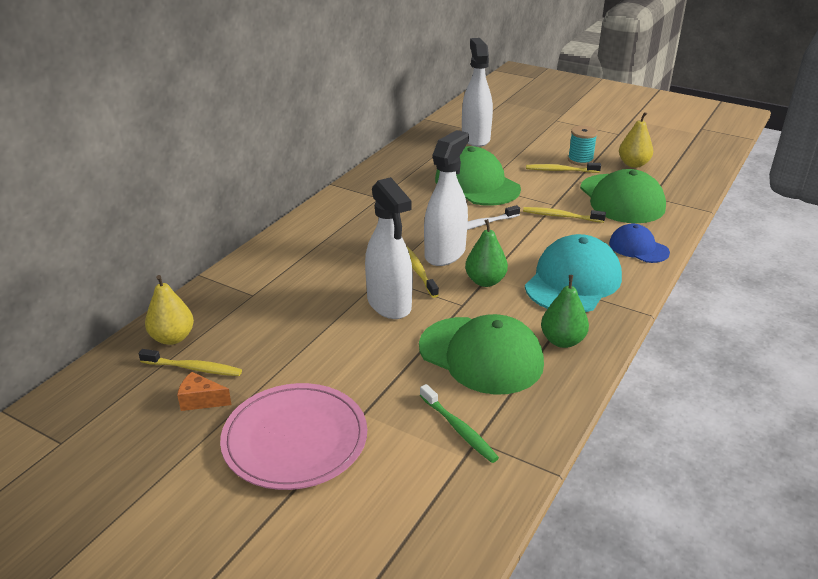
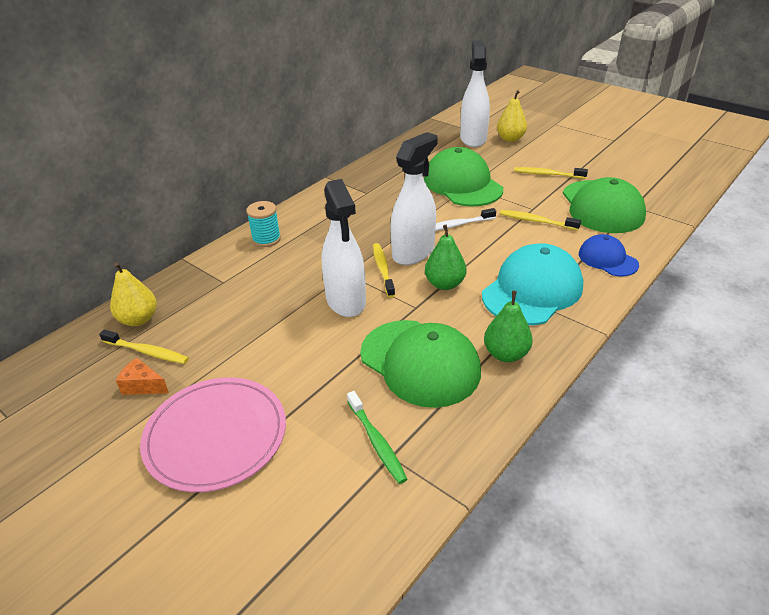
camera: 10 degrees right, 5 degrees up
turquoise spool [568,126,598,166] -> turquoise spool moved to [246,201,281,247]
yellow pear [619,112,653,168] -> yellow pear moved to [497,90,527,142]

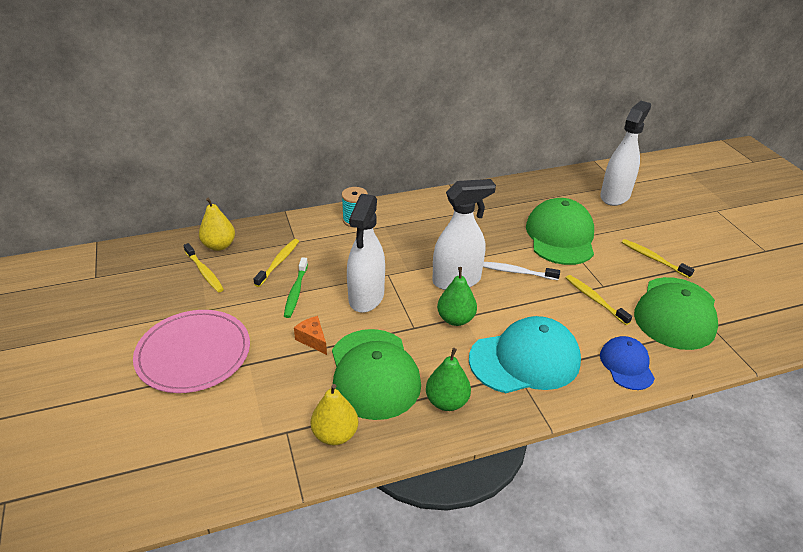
camera: 30 degrees right, 0 degrees up
orange cheese [116,358,169,395] -> orange cheese moved to [294,316,327,355]
green toothbrush [347,391,407,484] -> green toothbrush moved to [284,257,308,318]
yellow toothbrush [373,243,395,298] -> yellow toothbrush moved to [254,239,299,287]
yellow pear [497,90,527,142] -> yellow pear moved to [311,384,358,445]

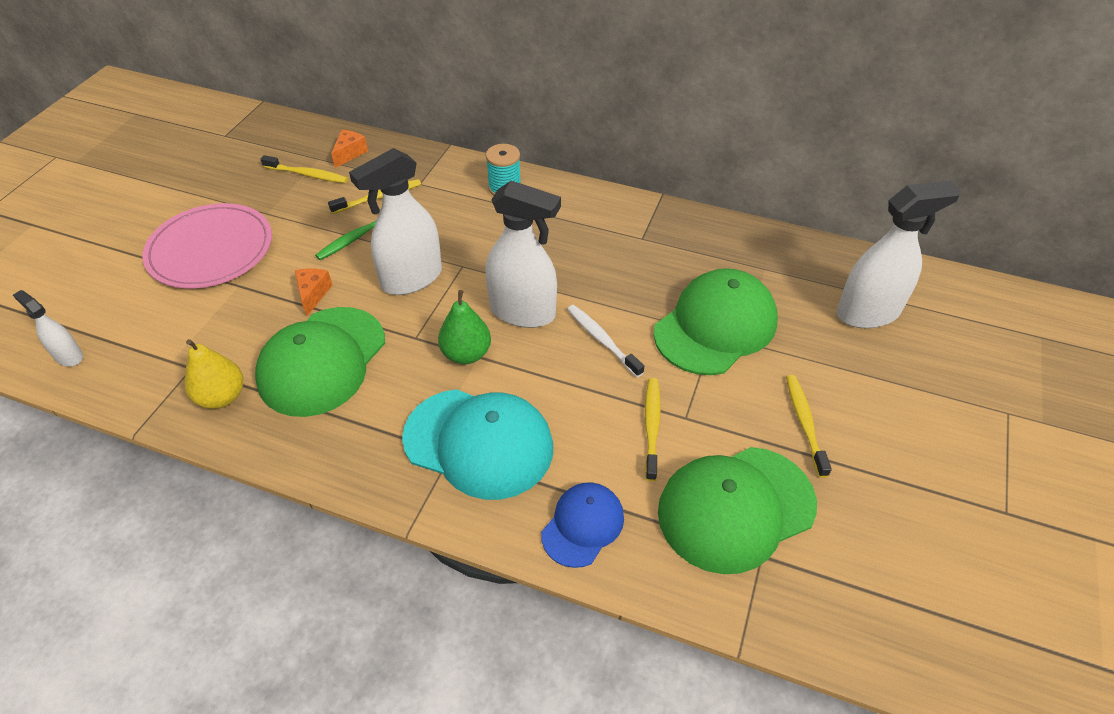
camera: 40 degrees right, 10 degrees up
yellow toothbrush [183,243,224,292] -> yellow toothbrush turned 75 degrees counterclockwise [261,155,348,183]
yellow pear [199,198,235,251] -> orange cheese [331,130,368,168]
green pear [426,348,471,411] -> none
none -> white spray bottle [13,290,83,366]

